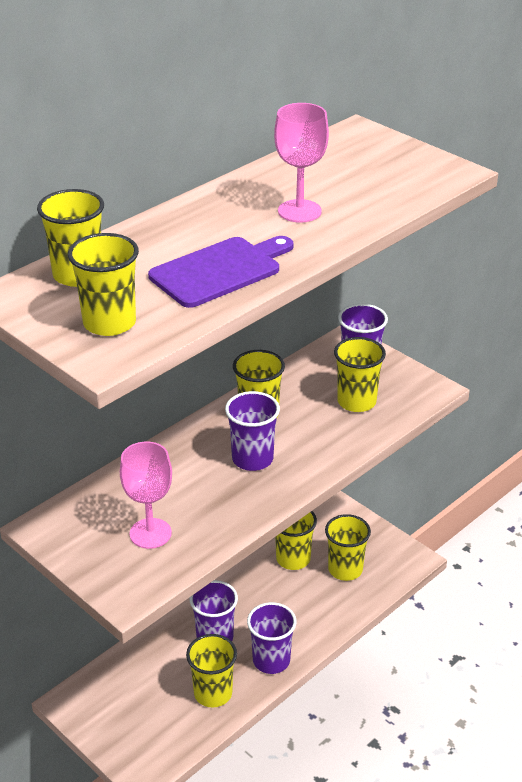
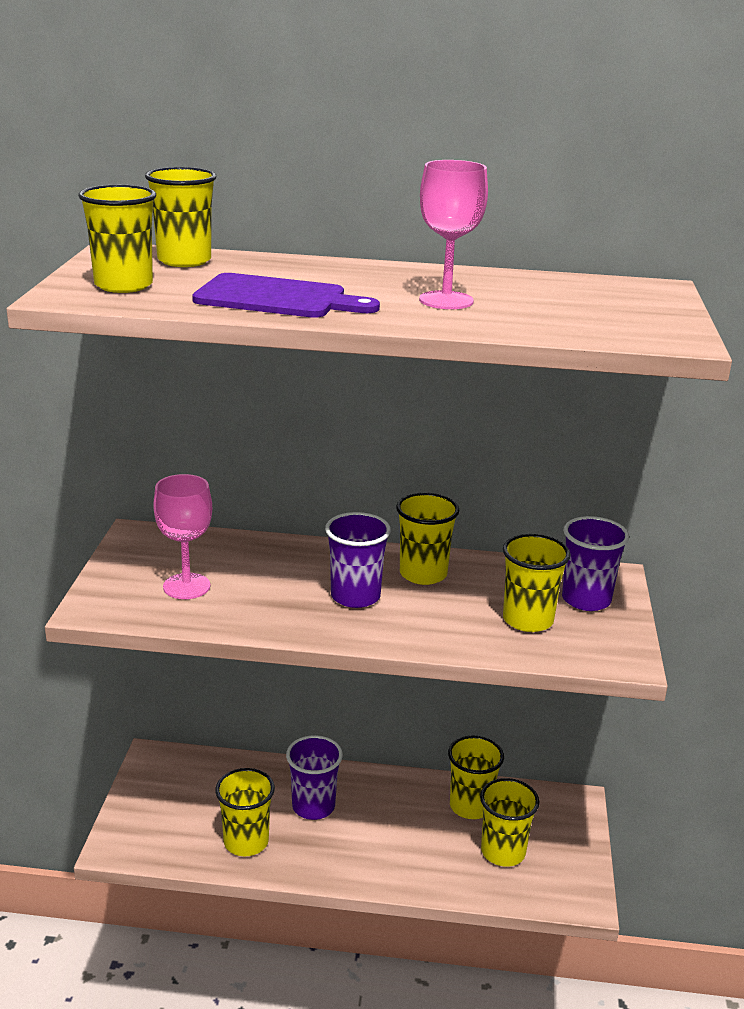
camera: 50 degrees right, 10 degrees down
purple cup [247,602,297,674] -> none

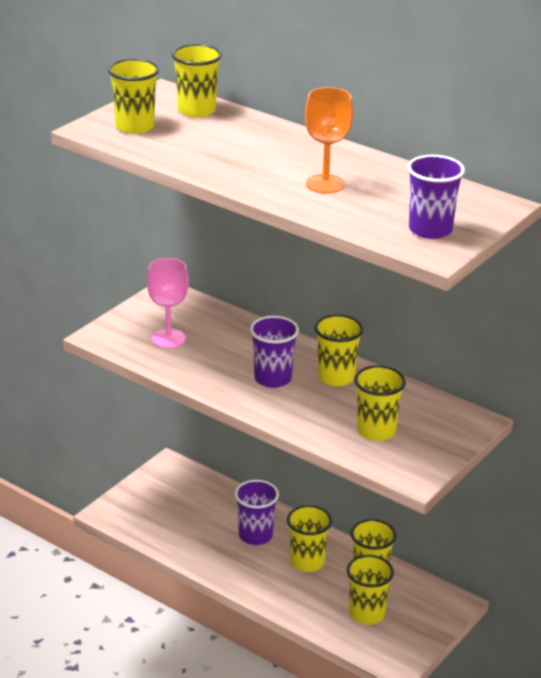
camera: 30 degrees right, 5 degrees up
purple cutting board [192,273,380,318] -> none
yellow cup [215,768,275,856] -> yellow cup moved to [287,505,332,572]
pink goblet [419,160,488,309] -> orange goblet [305,87,353,194]
purple cup [562,516,629,611] -> purple cup moved to [407,155,465,239]

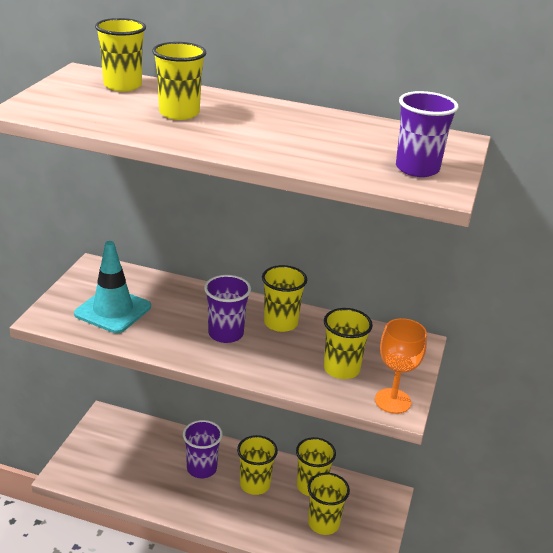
camera: 20 degrees left, 0 degrees up
yellow cup [108,59,159,134] -> yellow cup moved to [152,42,206,120]
pink goblet [147,258,189,348] -> turquoise traffic cone [74,241,151,333]
orange goblet [305,87,353,194] -> orange goblet moved to [375,318,427,414]

